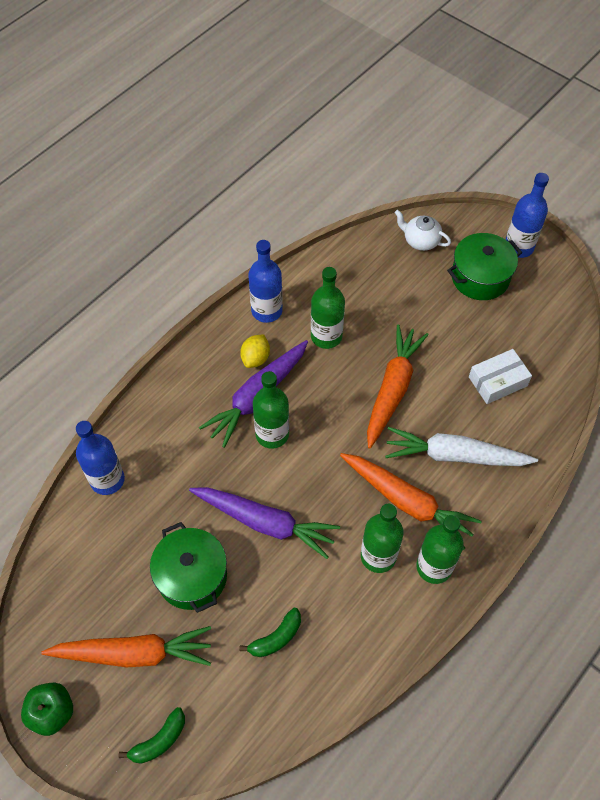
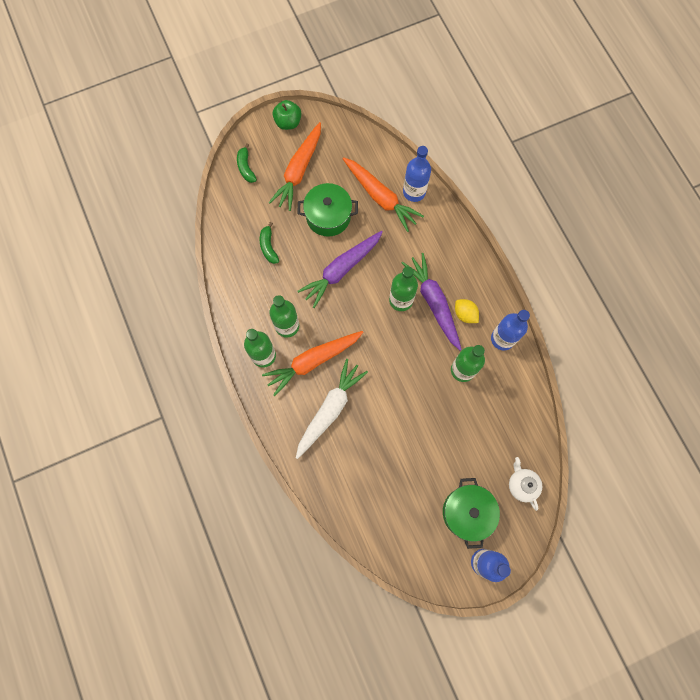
camera: 115 degrees right, 15 degrees up
orange carrot [367,325,429,449] -> orange carrot moved to [343,157,424,232]
white teapot [395,210,451,251] -> white teapot turned 75 degrees counterclockwise [509,457,542,511]
white box [469,349,532,404] -> none

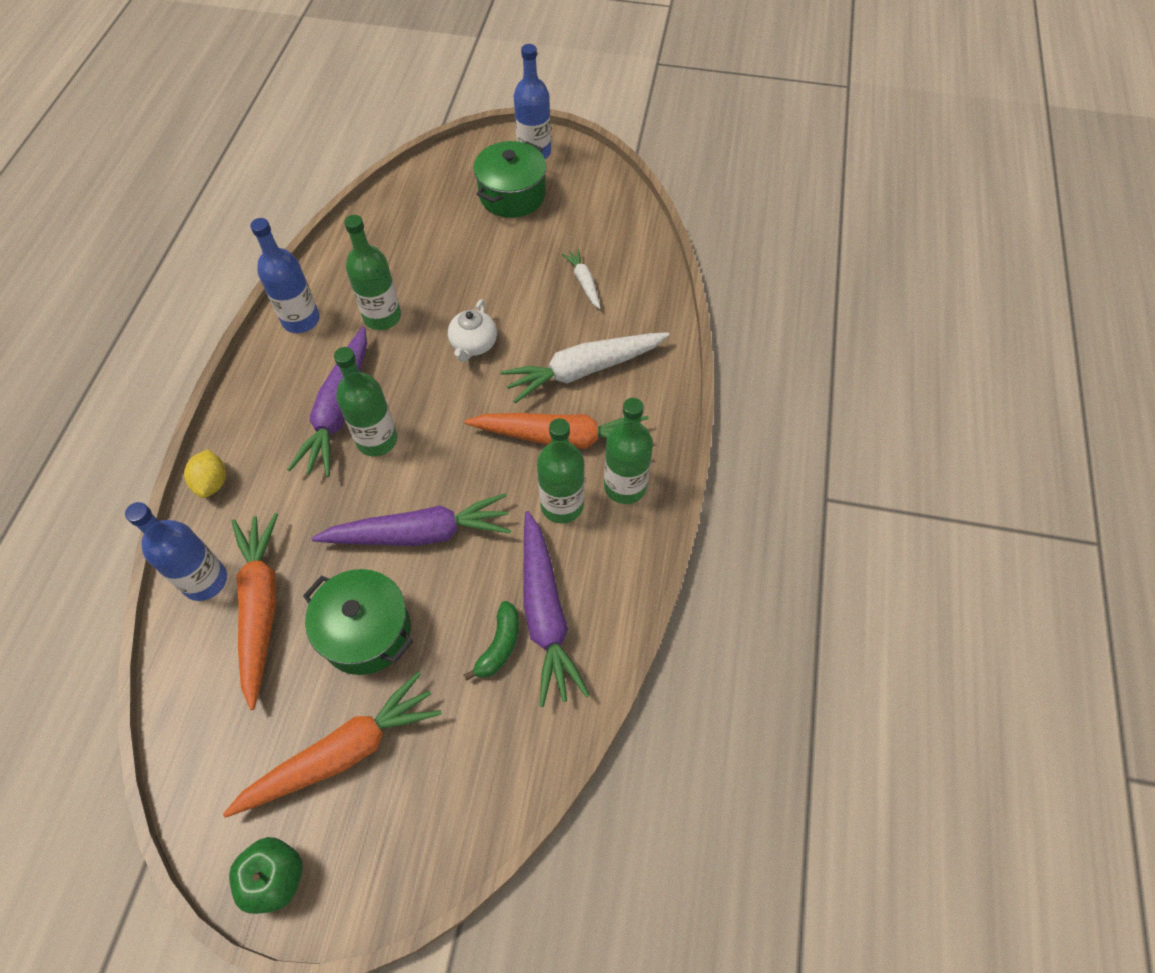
camera: 145 degrees left, 15 degrees down
green banana [237,143,257,183] -> none
yellow lemon [455,299,479,323] -> yellow lemon moved to [184,449,226,498]
white teapot [509,457,542,511] -> white teapot moved to [448,299,497,362]
none -> purple carrot [524,511,590,707]
none -> white carrot [562,249,601,309]

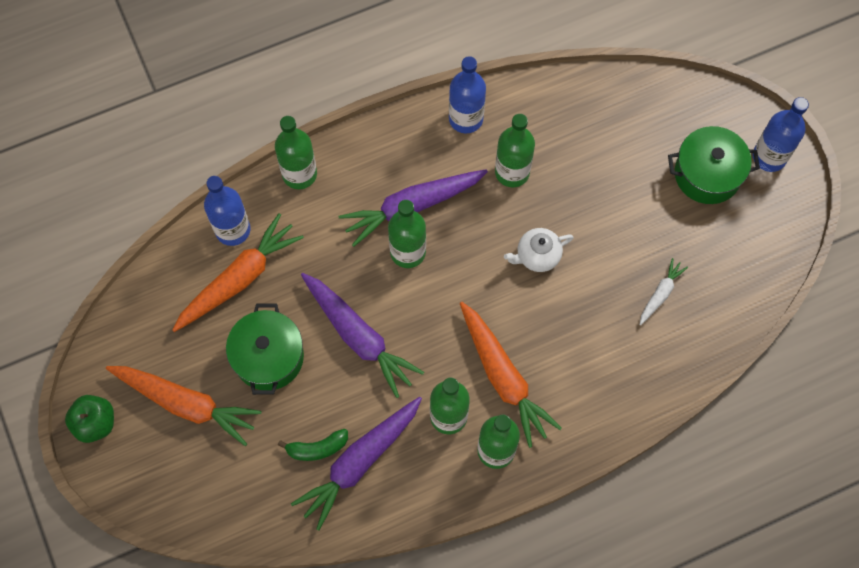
camera: 55 degrees right, 10 degrees up
yellow lemon [184,449,226,498] -> green bottle [275,116,317,189]
white carrot [500,332,669,403] -> none

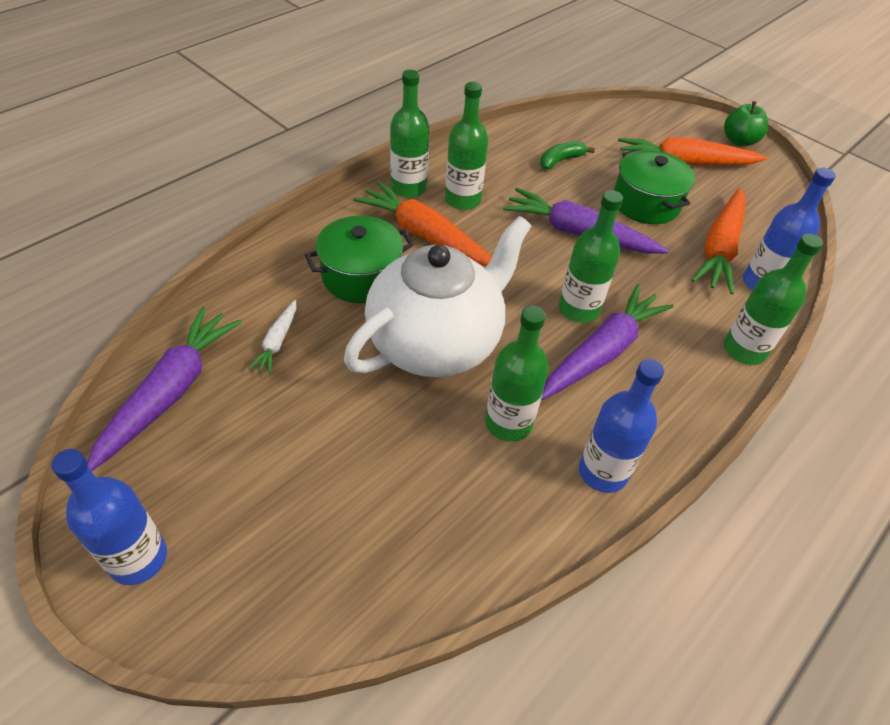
camera: 155 degrees right, 20 degrees down
purple carrot [291,397,422,531] -> purple carrot moved to [88,307,242,471]
white teapot [504,228,574,272] -> white teapot [344,216,531,377], size x2.41
green pot [668,126,760,204] -> green pot moved to [305,216,414,303]

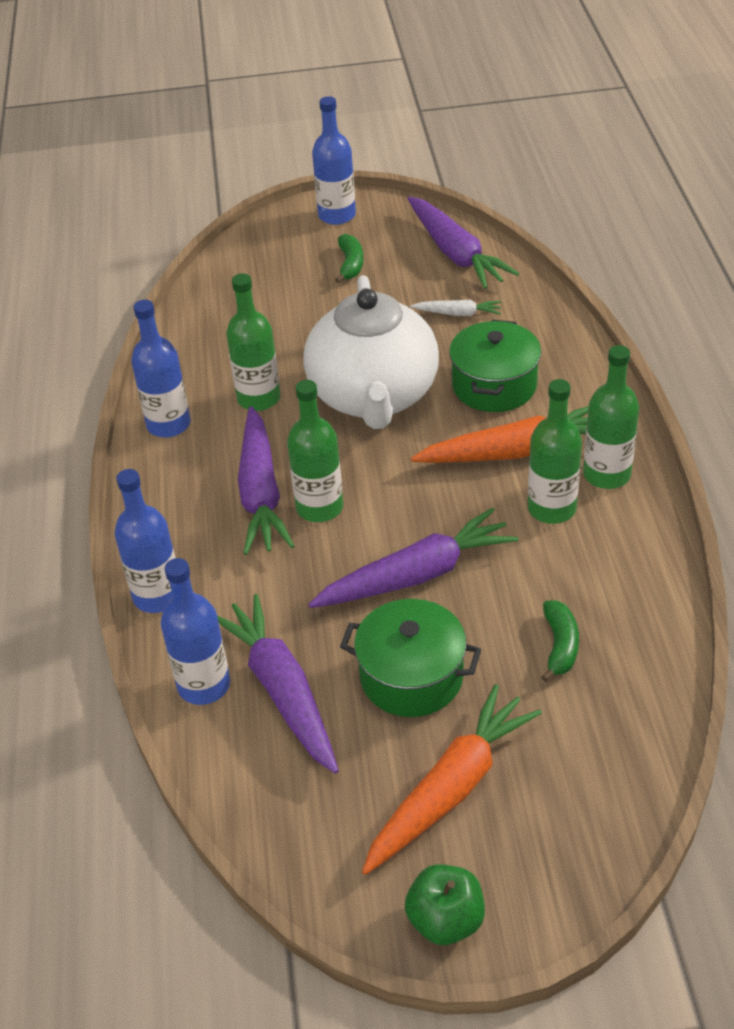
camera: 135 degrees right, 5 degrees down
white carrot [248,300,296,374] -> white carrot turned 135 degrees clockwise [410,300,501,316]
orange carrot [692,188,746,294] -> purple carrot [217,594,339,774]
green bottle [724,234,823,365] -> blue bottle [114,469,175,613]
none -> green banana [335,234,363,283]

